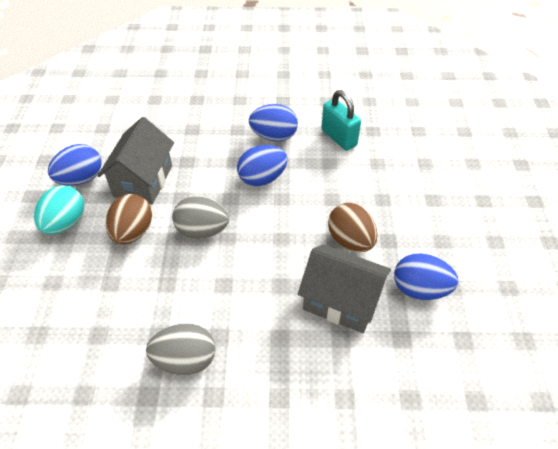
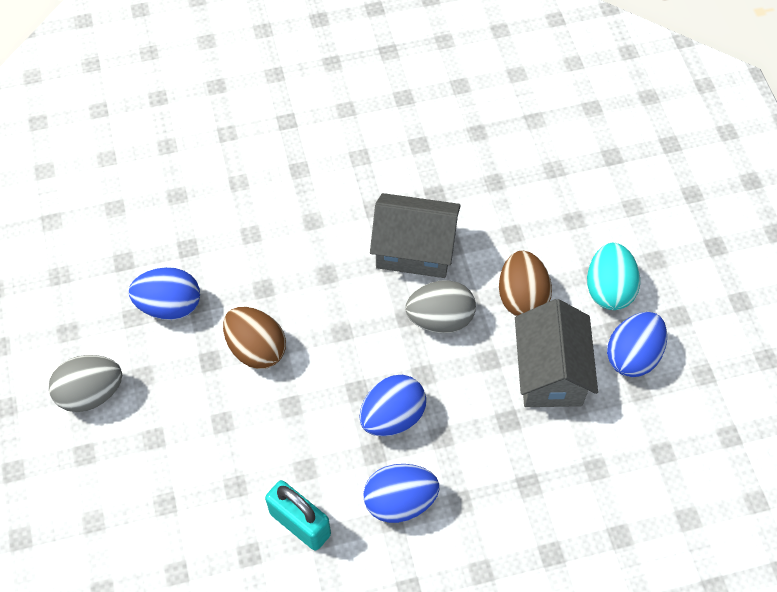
camera: 165 degrees right, 10 degrees up
grey egg [146,323,216,376] -> grey egg moved to [49,355,122,412]
grey house [298,244,391,333] -> grey house moved to [370,193,461,278]

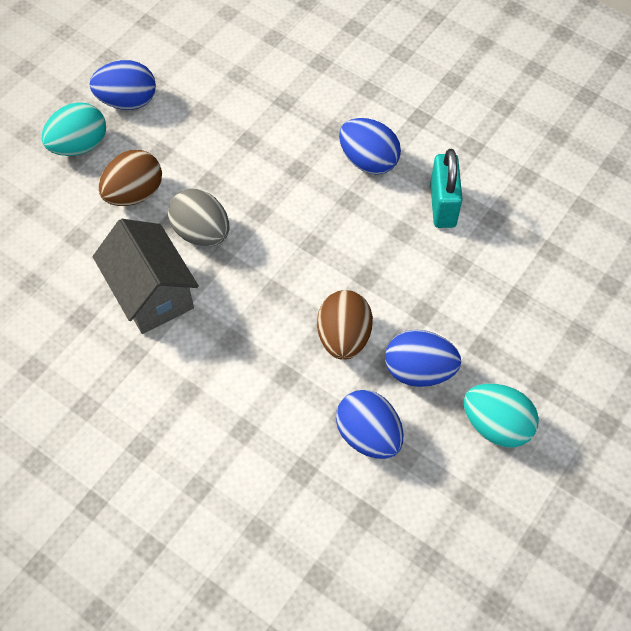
camera: 130 degrees left, 0 degrees up
grey egg [49,355,122,412] -> turquoise egg [464,383,539,448]
blue egg [360,375,426,436] -> blue egg moved to [385,330,461,387]
grey house [515,299,598,407] -> none

